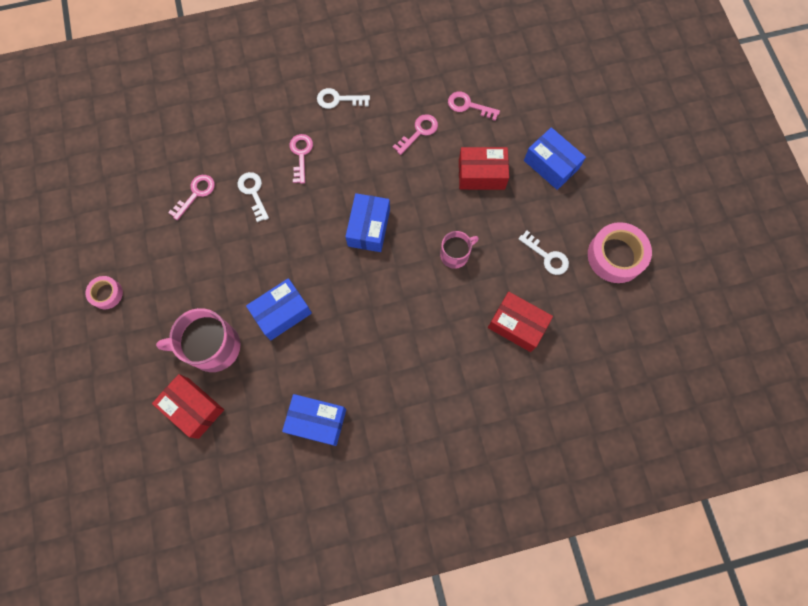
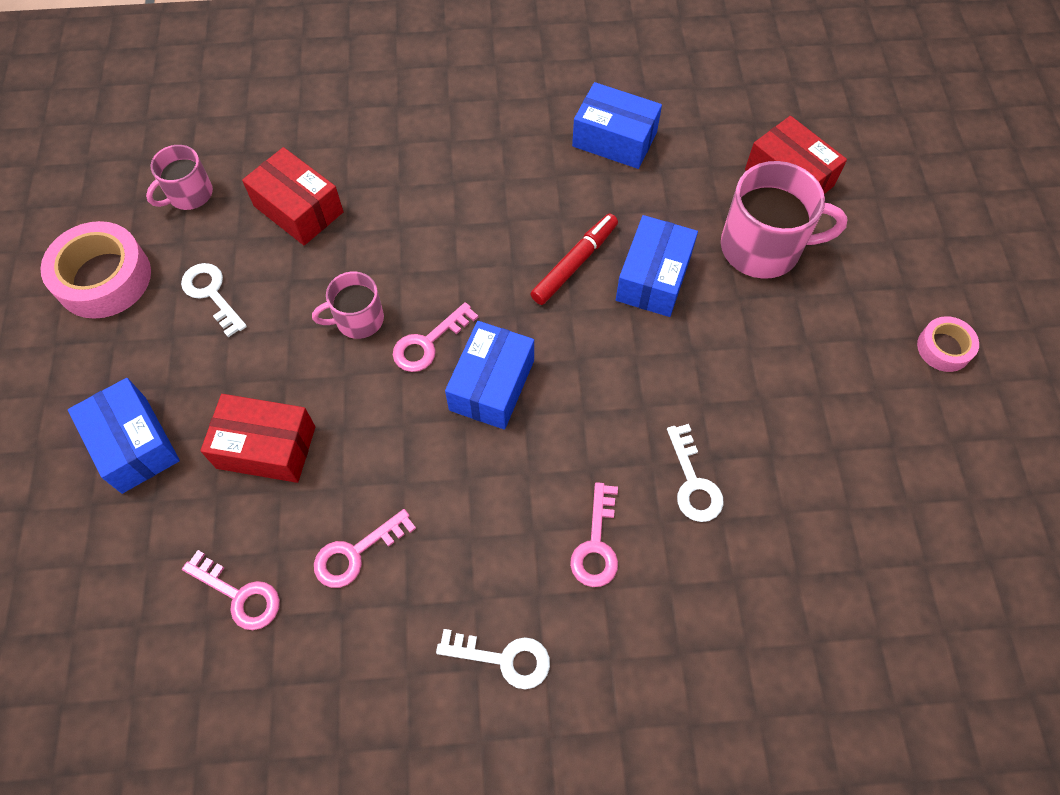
camera: 170 degrees left, 10 degrees down
pink key [168,175,215,220] -> pink key moved to [393,302,478,372]
blue box [246,278,312,340] -> blue box turned 45 degrees counterclockwise [616,215,698,317]
none -> pink mug [146,145,213,210]
none -> red marker [531,213,618,305]

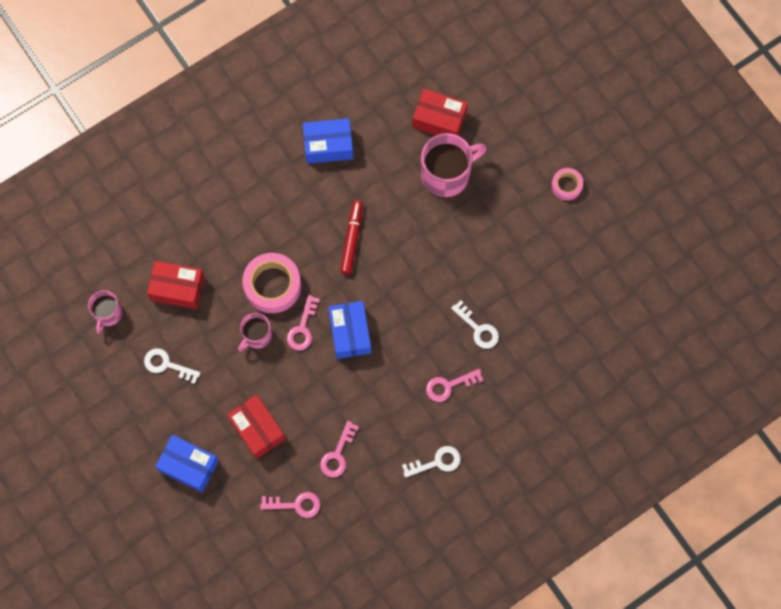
camera: 30 degrees left, 10 degrees up
pink tape [41,221,151,319] -> pink tape moved to [242,253,301,313]
red box [200,394,315,483] -> red box turned 75 degrees clockwise [227,395,286,459]
pink key [570,482,618,587] -> pink key turned 90 degrees clockwise [426,369,483,402]
blue box [616,215,698,317] -> none

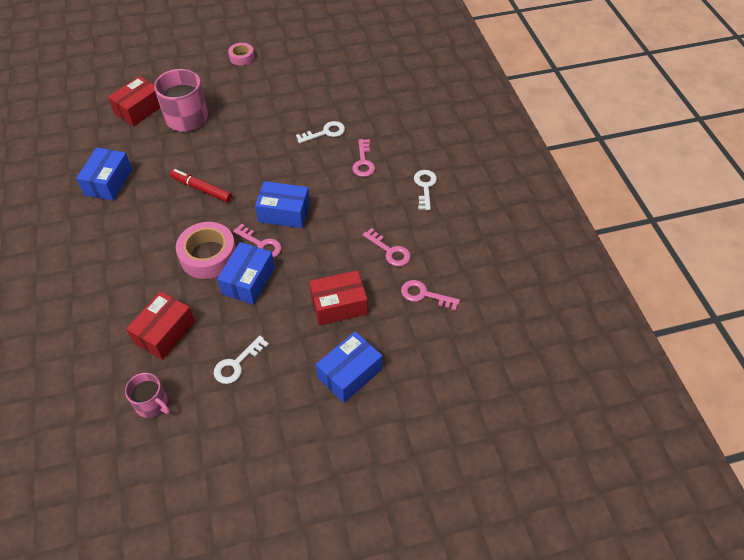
camera: 70 degrees left, 20 degrees down
pink mug [238,313,272,351] -> blue box [217,242,275,305]
pink key [260,492,321,518] -> pink key turned 90 degrees counterclockwise [401,280,460,311]

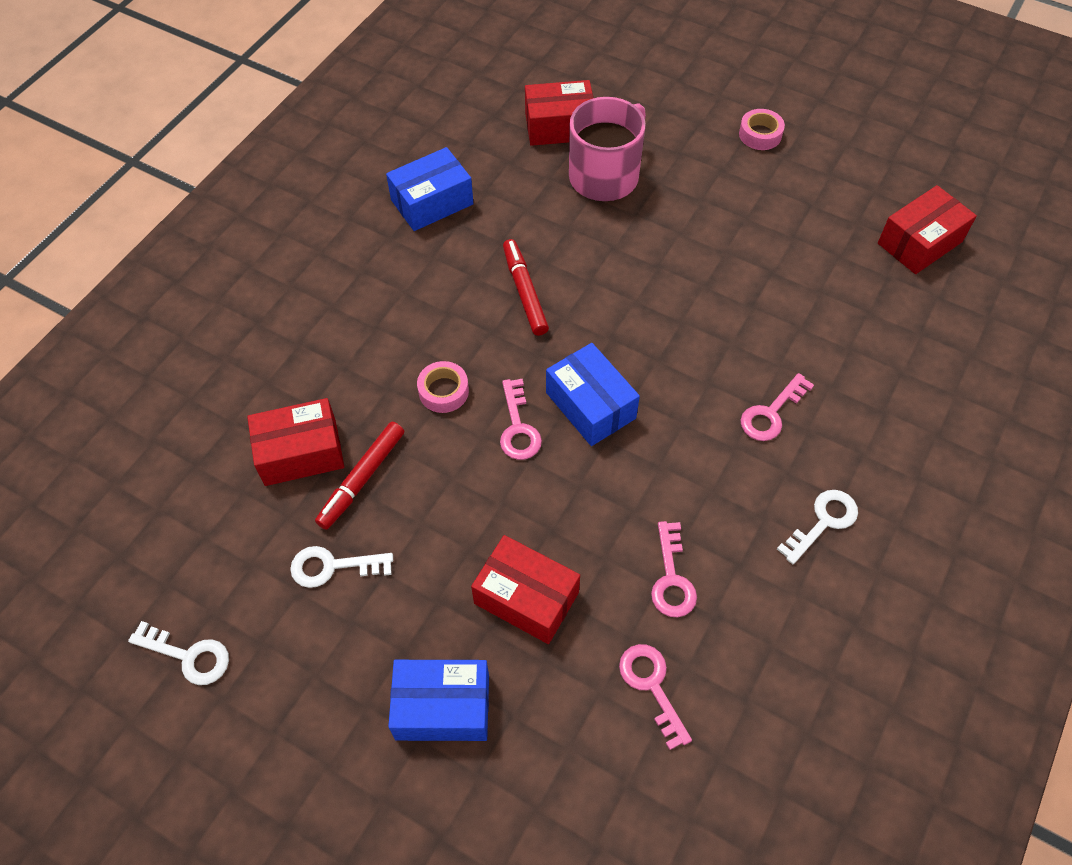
camera: 45 degrees right, 5 degrees up
pink mug [125,373,170,418] -> none
pink tape [176,222,236,279] -> pink tape [417,361,469,413], size x0.55
blue box [217,242,275,305] -> none
white key [296,121,345,143] -> white key moved to [128,621,229,685]
none -> red marker [315,422,404,530]
none -> red box [878,185,977,274]

